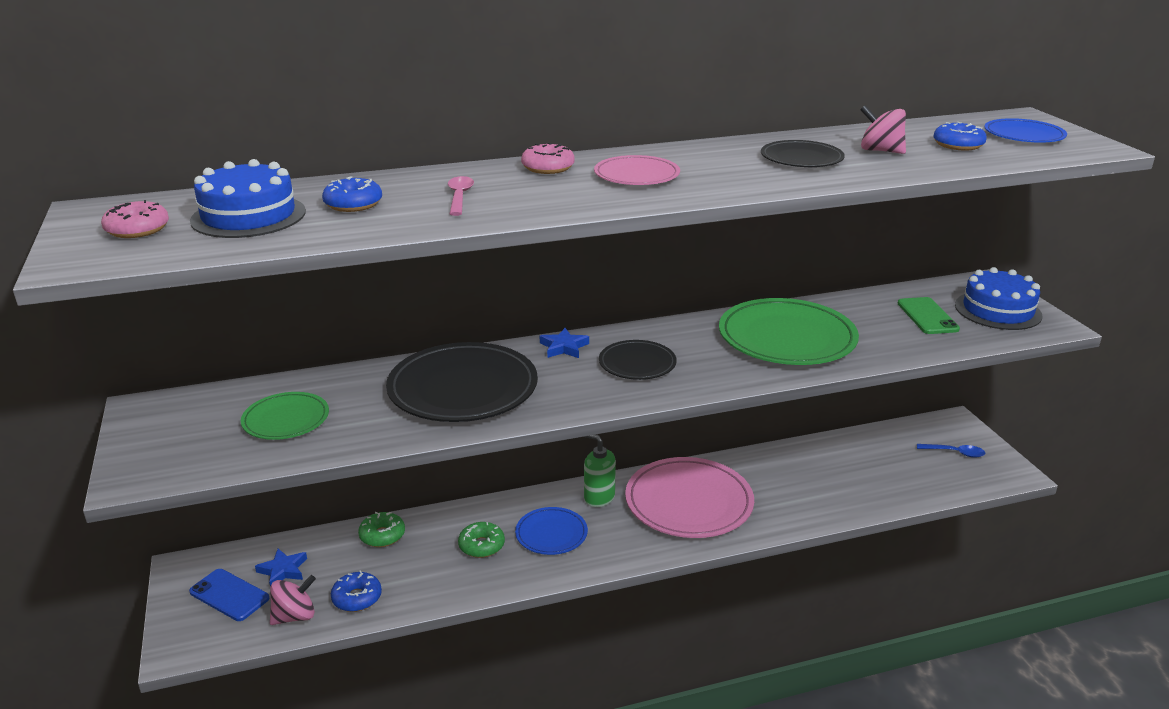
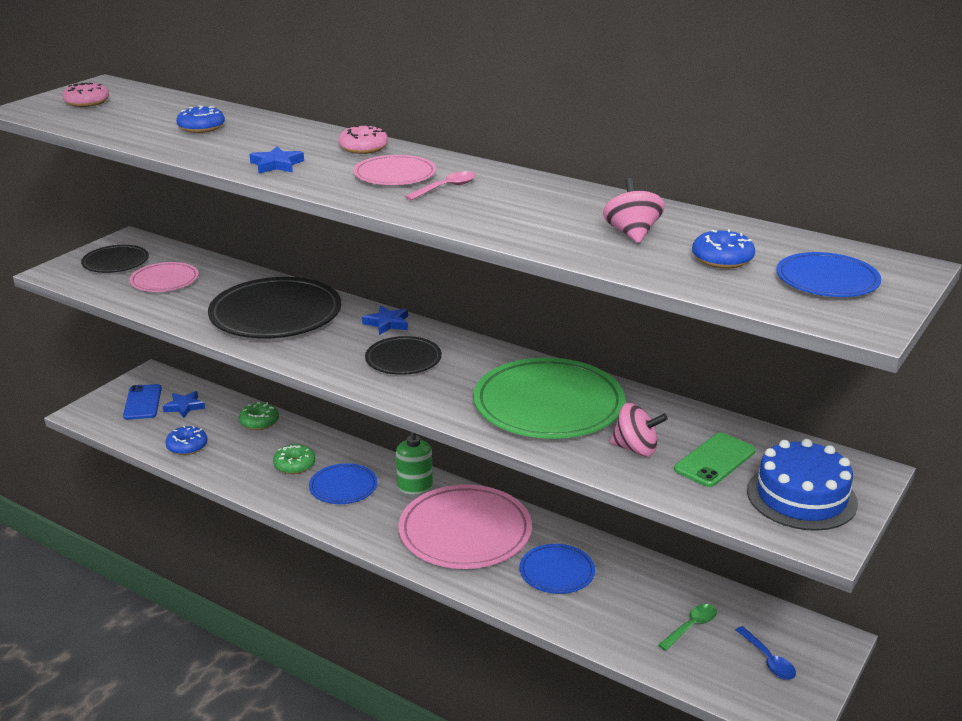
camera: 50 degrees right, 0 degrees up
blue cake [190,159,306,238] -> none
green plate [241,392,329,440] -> pink plate [129,262,199,292]
pink spinning top [270,575,316,625] -> pink spinning top moved to [610,403,668,457]
pink spoon [448,176,474,216] -> pink spoon moved to [405,171,476,200]
black plate [761,140,845,167] -> black plate moved to [81,245,149,273]
none -> blue star [249,146,304,173]
none -> blue plate [520,544,595,594]
none -> green spoon [658,604,717,651]

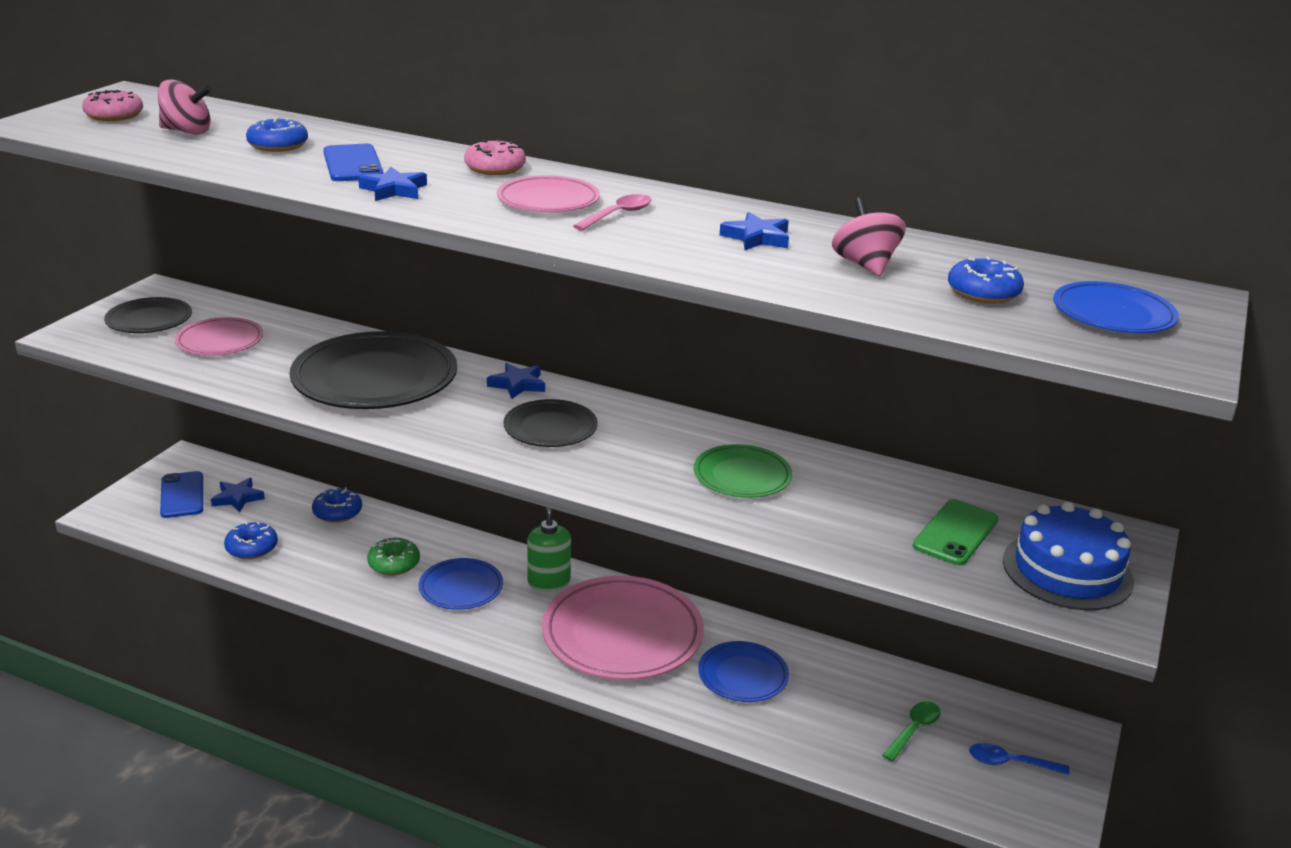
camera: 10 degrees left, 0 degrees up
green donut [239,402,279,430] -> blue donut [312,487,362,523]
green plate [473,358,625,439] -> green plate [694,444,793,498], size x0.54
pink spinning top [610,403,668,457] -> pink spinning top moved to [158,79,211,135]
blue spoon [736,626,796,680] -> blue spoon turned 135 degrees clockwise [969,743,1070,775]
none -> blue phone [323,144,384,181]
none -> blue star [720,212,789,250]

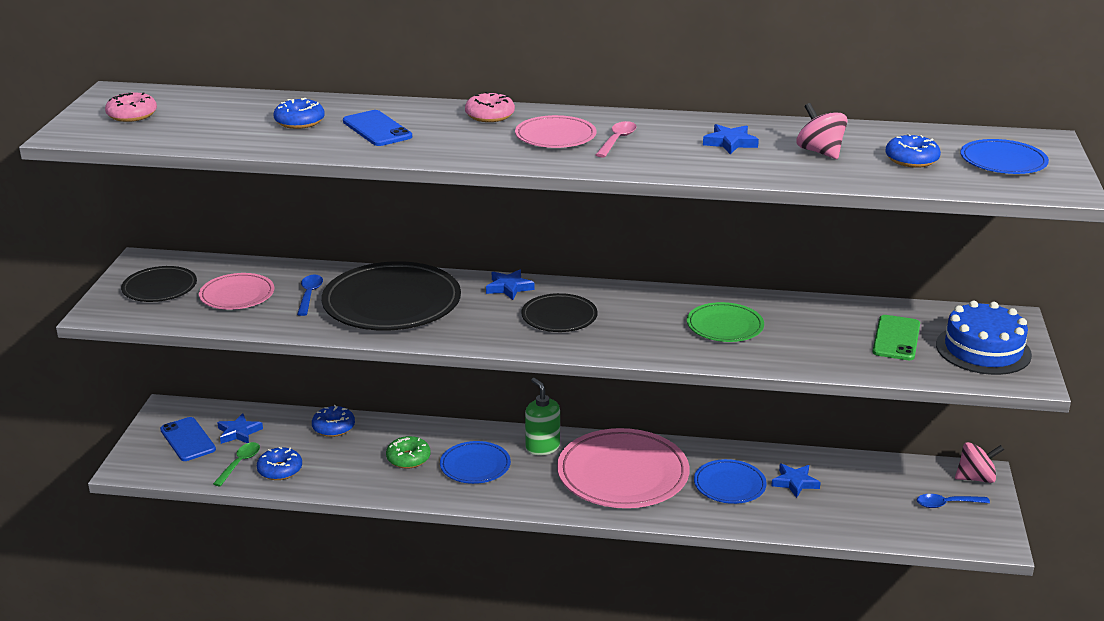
camera: 15 degrees left, 0 degrees up
pink spinning top [158,79,211,135] -> pink spinning top moved to [955,442,1004,483]
blue star [358,167,427,201] -> blue star moved to [771,463,821,498]
green spoon [882,701,941,762] -> green spoon moved to [213,442,260,486]
none -> blue spoon [297,274,323,316]

